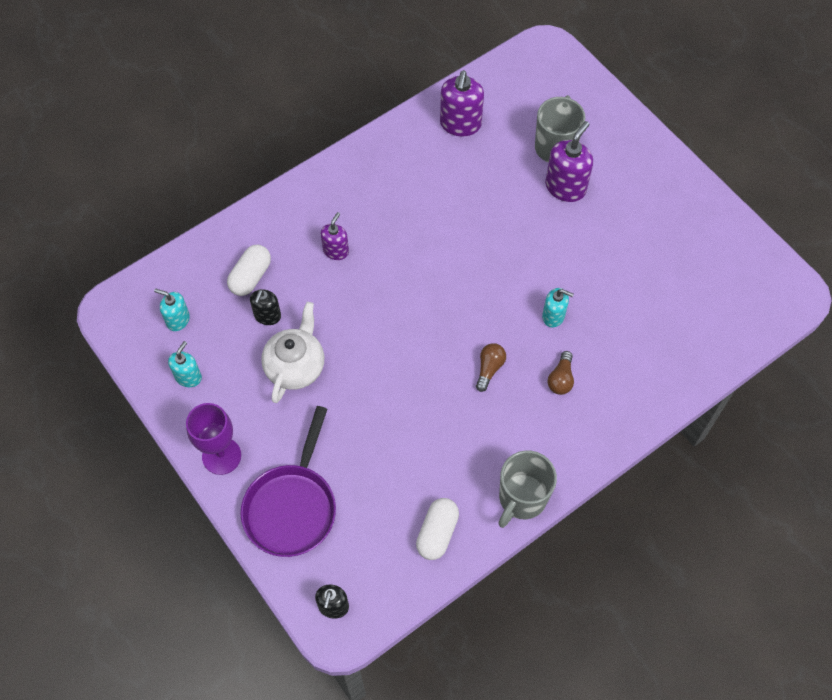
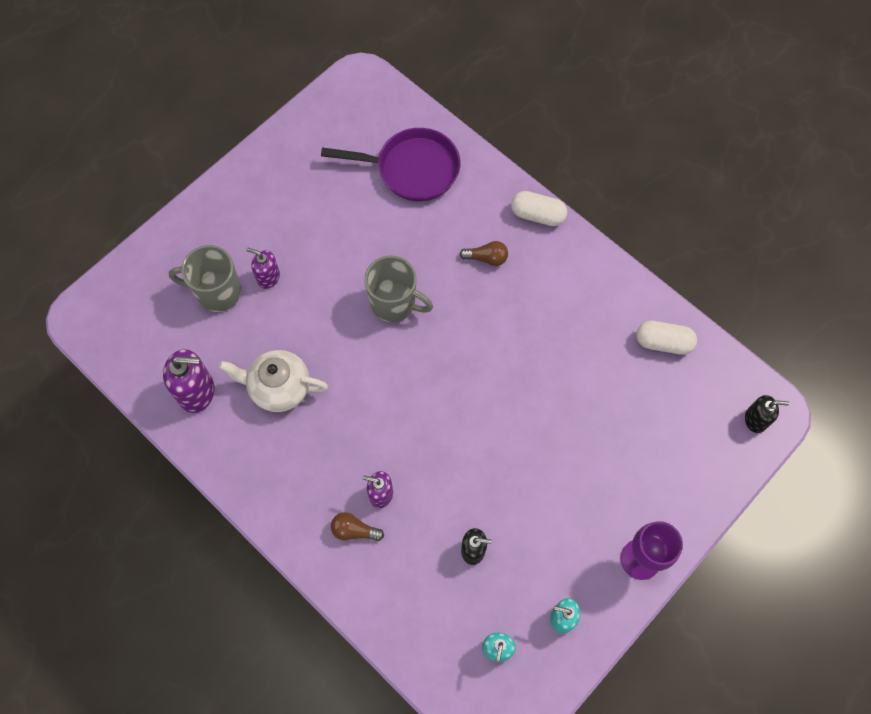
camera: 100 degrees left, 5 degrees up
white capsule [227,245,271,296] -> white capsule moved to [511,191,567,226]
purple pan [241,406,336,557] -> purple pan moved to [321,128,460,201]
white teapot [261,302,324,403] -> white teapot moved to [218,350,328,412]
brown light bulb [476,343,506,392] -> brown light bulb moved to [331,512,384,541]
grey mug [498,450,557,528] -> grey mug moved to [364,255,433,322]
turquoise soap dispenser [542,288,574,327] -> none
purple soap dispenser [545,121,593,202] -> purple soap dispenser [246,248,280,289], size x0.61

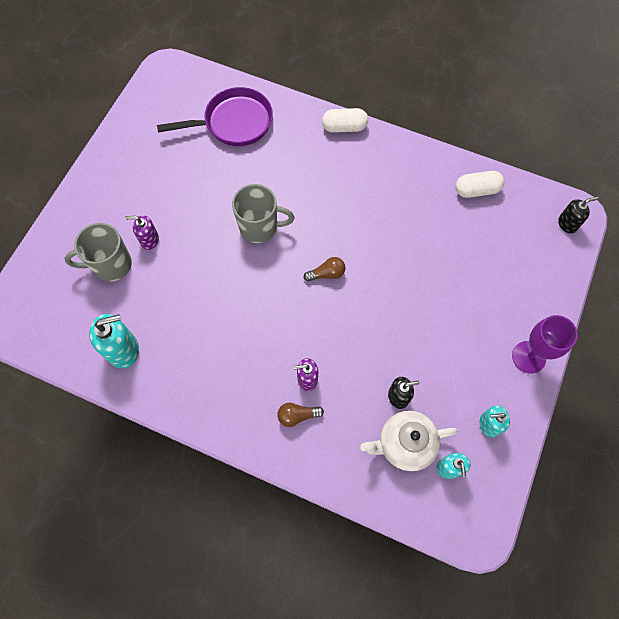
camera: 20 degrees left, 0 degrees up
purple soap dispenser [163,349,215,413] -> turquoise soap dispenser [89,314,139,369]
white teapot [218,350,328,412] -> white teapot moved to [360,411,458,471]
brown light bulb [460,241,508,266] -> brown light bulb moved to [304,257,345,282]

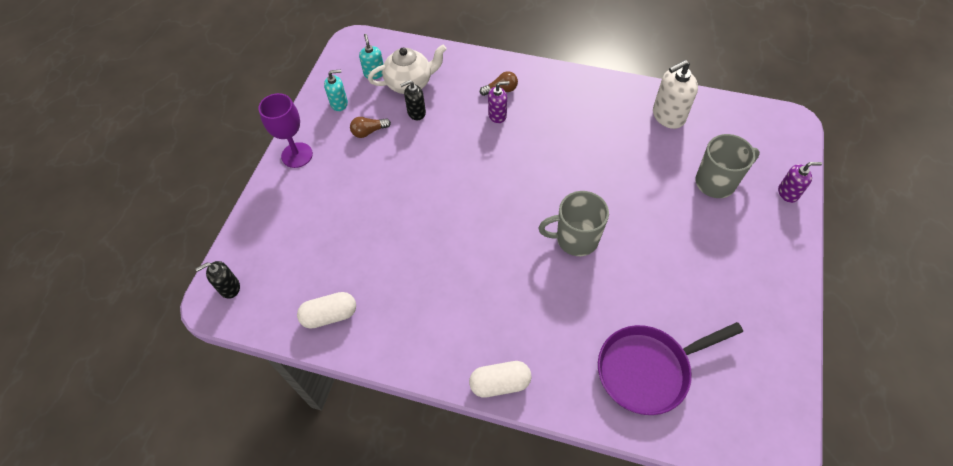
camera: 175 degrees right, 10 degrees down
turquoise soap dispenser [89,314,139,369] -> white soap dispenser [653,60,698,129]
purple soap dispenser [125,215,159,250] -> purple soap dispenser moved to [778,162,822,203]
brown light bulb [304,257,345,282] -> brown light bulb moved to [350,117,391,138]

